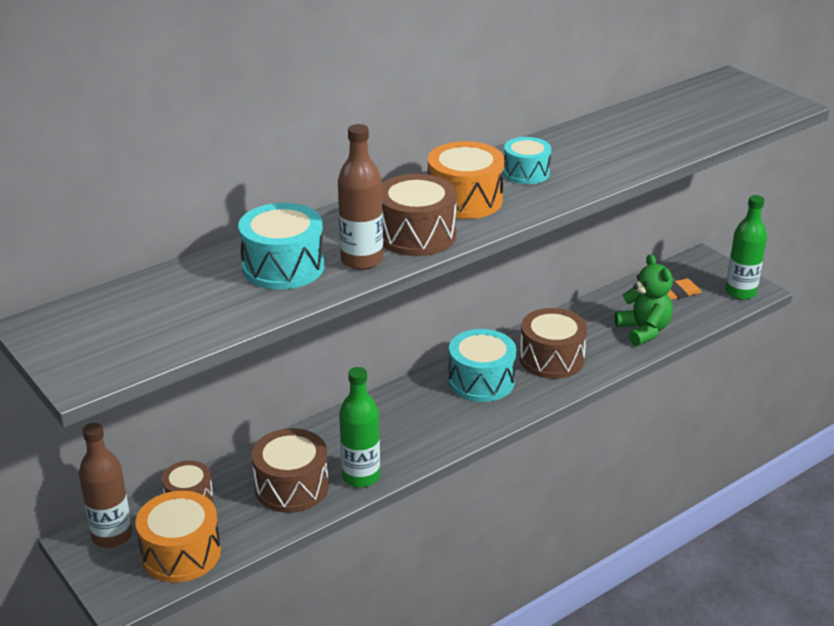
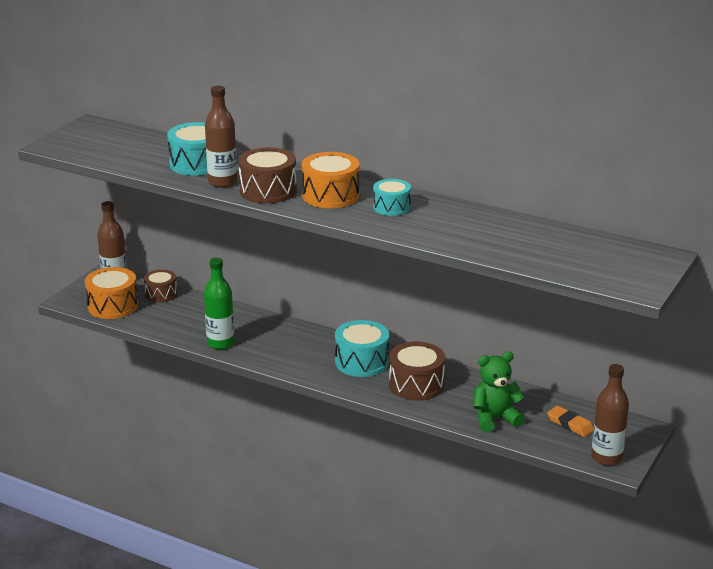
camera: 65 degrees right, 5 degrees down
brown drum [251,428,329,513] -> none
green teddy bear [614,254,673,346] -> green teddy bear turned 150 degrees counterclockwise [473,351,525,432]
green bottle [725,195,767,300] -> brown bottle [591,364,629,466]

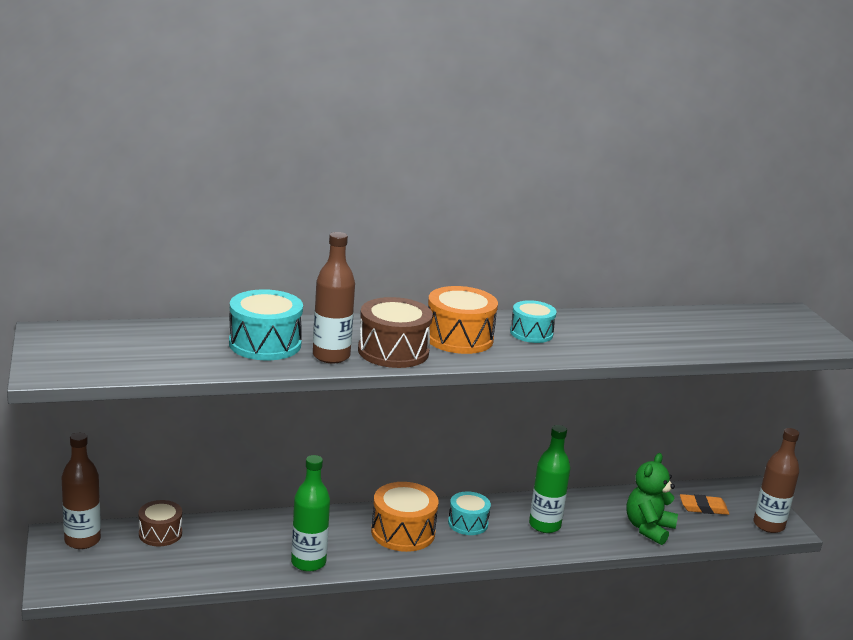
camera: 45 degrees left, 5 degrees down
orange drum [85,267,138,319] -> orange drum moved to [371,482,439,552]
turquoise drum [335,320,389,377] -> turquoise drum [448,491,491,535], size x0.64
brown drum [389,342,445,401] -> green bottle [529,425,570,533]

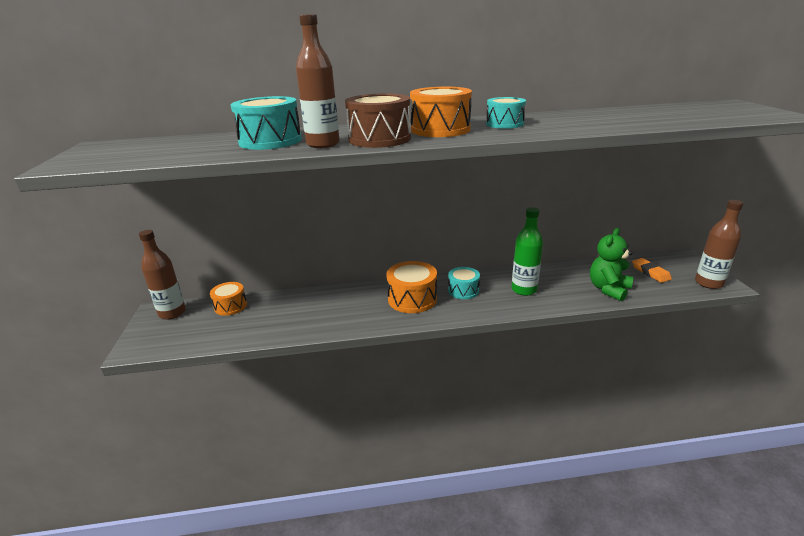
camera: 10 degrees right, 5 degrees up
brown drum [138,500,182,546] -> orange drum [210,282,247,316]
green bottle [291,455,330,572] -> none
orange eraser [680,494,729,515] -> orange eraser turned 60 degrees clockwise [632,258,672,283]

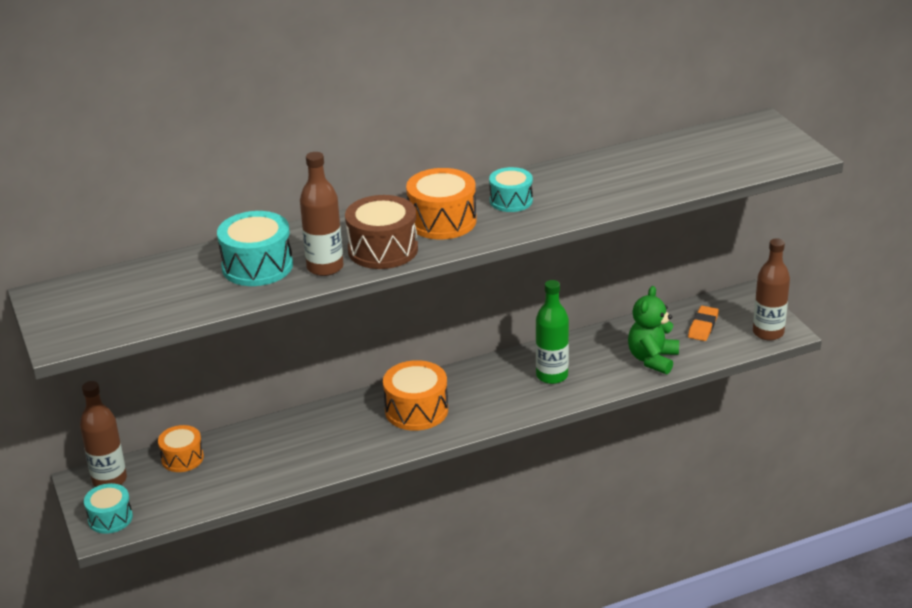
camera: 15 degrees left, 5 degrees up
turquoise drum [448,267,480,299] -> turquoise drum moved to [84,483,133,534]
orange eraser [632,258,672,283] -> orange eraser turned 60 degrees clockwise [688,306,719,341]

